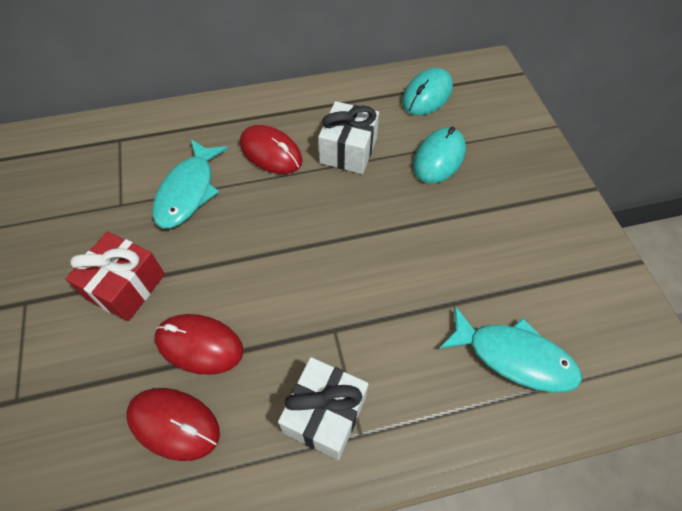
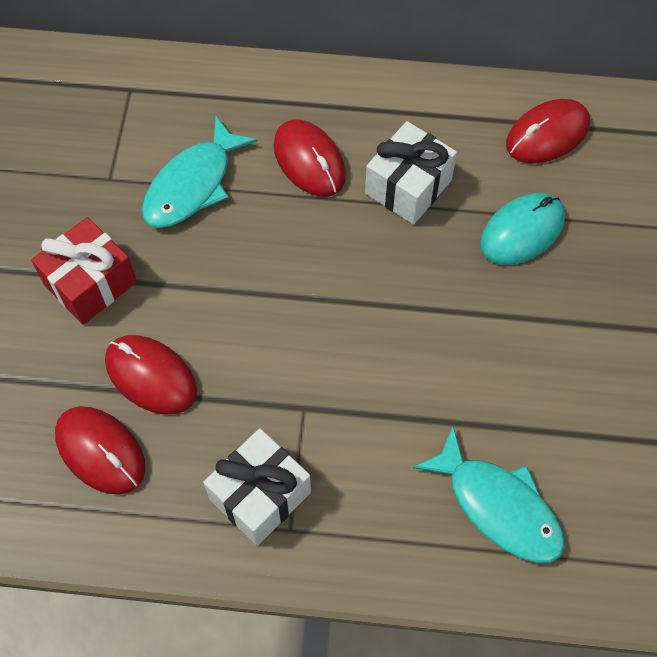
camera: 20 degrees right, 5 degrees up
turquoise mouse [402,68,453,116] -> red mouse [506,99,590,164]

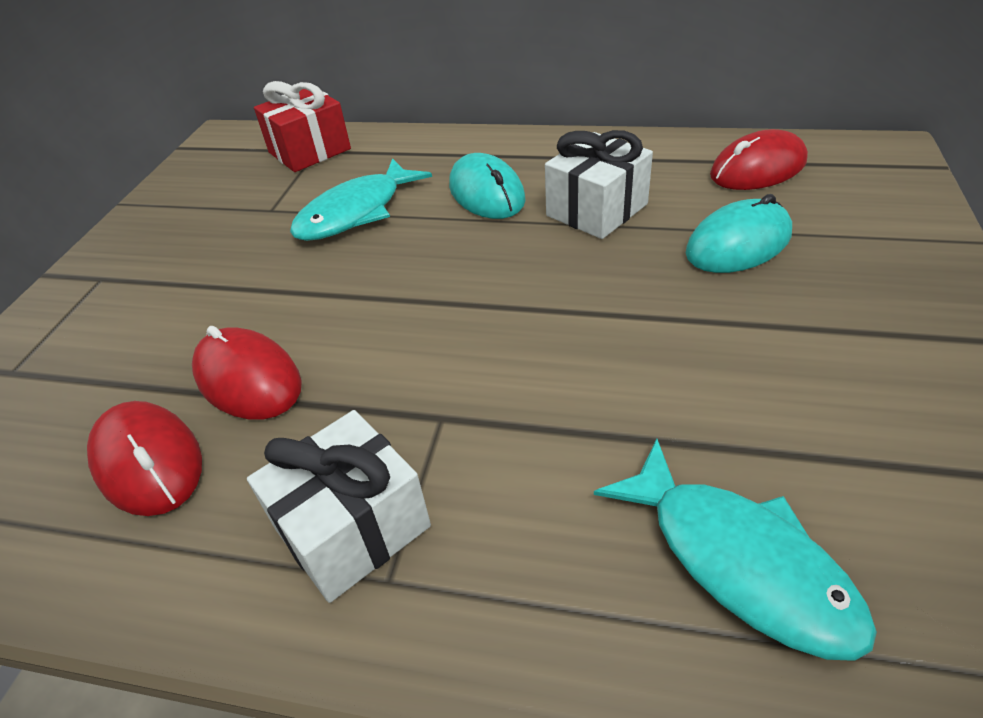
camera: 10 degrees right, 20 degrees down
red gift [31,217,137,325] -> red gift moved to [254,81,351,172]
red mouse [274,120,346,197] -> turquoise mouse [449,153,526,219]

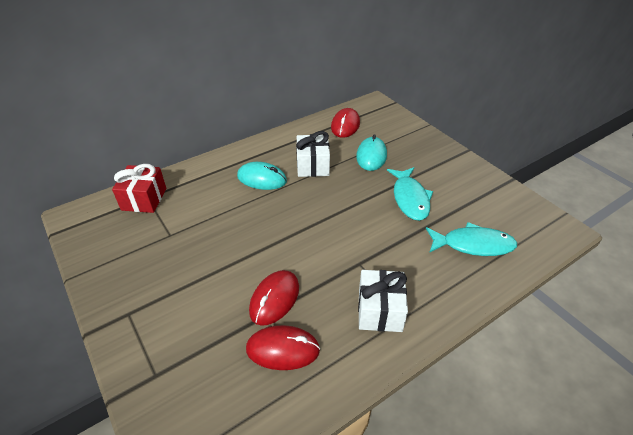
camera: 50 degrees left, 0 degrees up
red mouse [192,326,302,420] -> red mouse turned 60 degrees counterclockwise [249,270,299,326]
turquoise fish [290,158,432,241] -> turquoise fish moved to [387,167,433,221]

